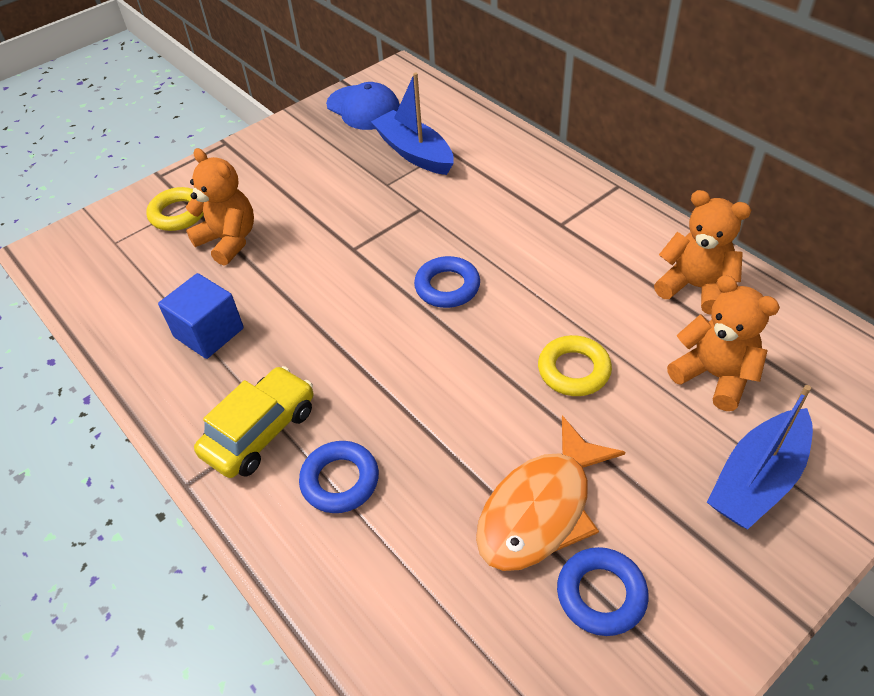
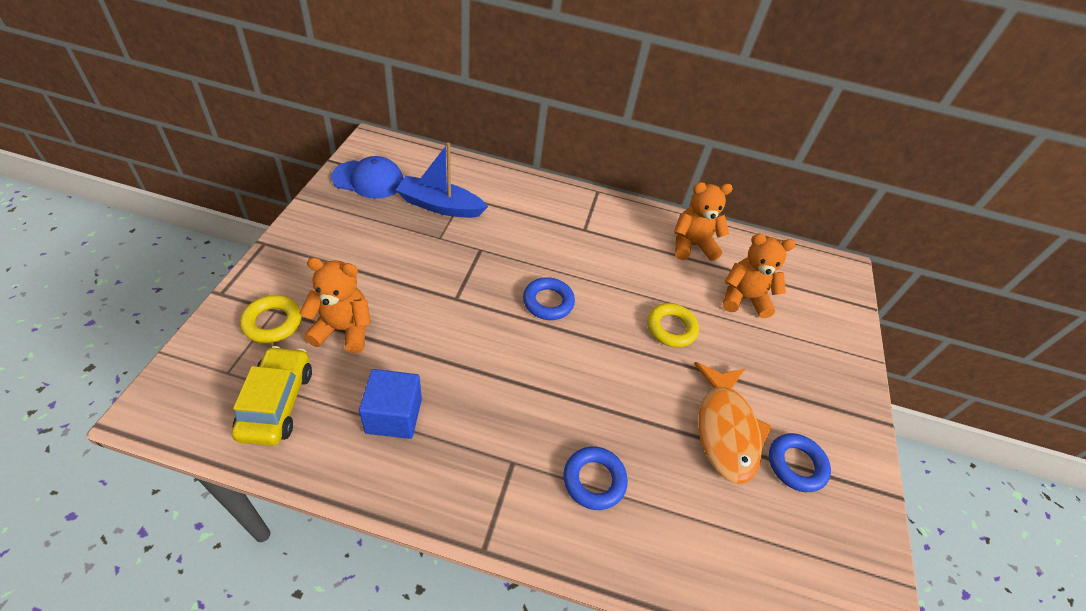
camera: 45 degrees left, 0 degrees up
yellow car [194,366,313,478] -> yellow car moved to [231,346,312,446]
blue boat [707,385,813,529] -> none

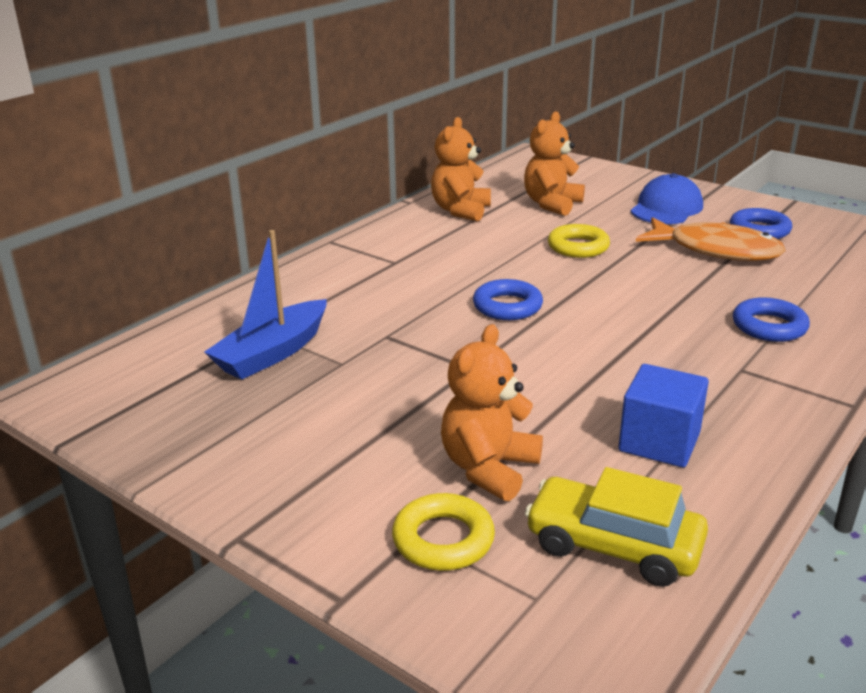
camera: 60 degrees left, 20 degrees down
blue cap [331,156,403,199] -> blue cap moved to [630,173,703,224]

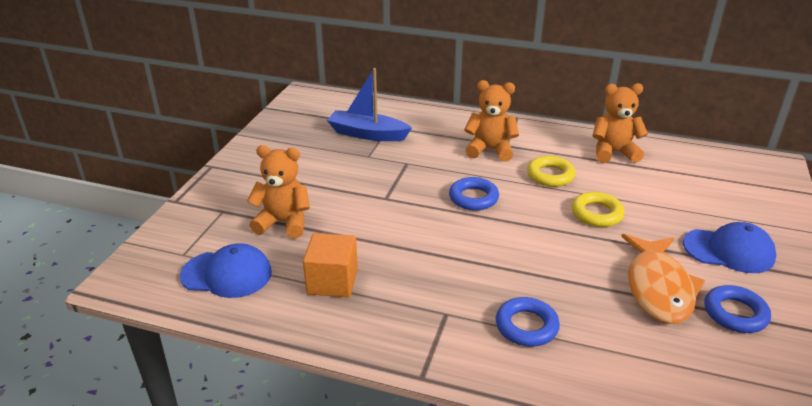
camera: 70 degrees right, 5 degrees up
yellow ring [392,493,495,571] -> yellow ring moved to [527,156,576,187]
orange teddy bear [524,111,585,216] -> orange teddy bear moved to [464,80,519,162]
yellow car [525,467,708,587] -> blue cap [180,243,272,298]
blue cube [618,364,709,468] -> orange cube [303,233,358,297]

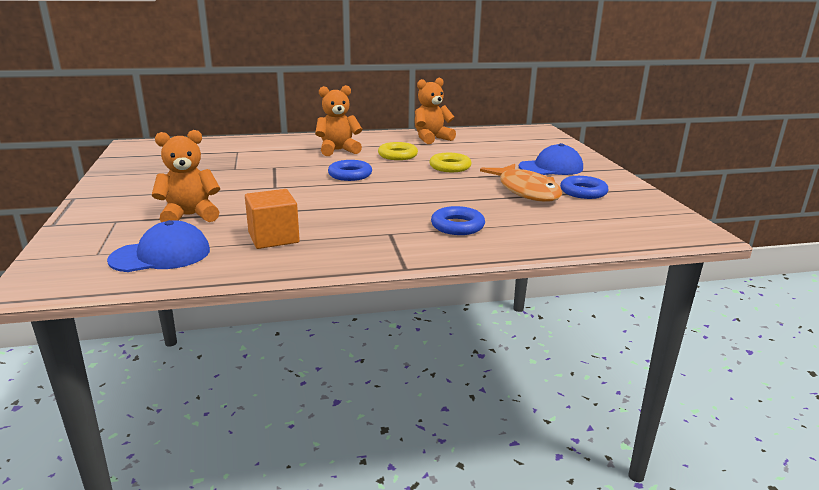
camera: 30 degrees left, 10 degrees down
blue boat [327,68,412,141] -> none

